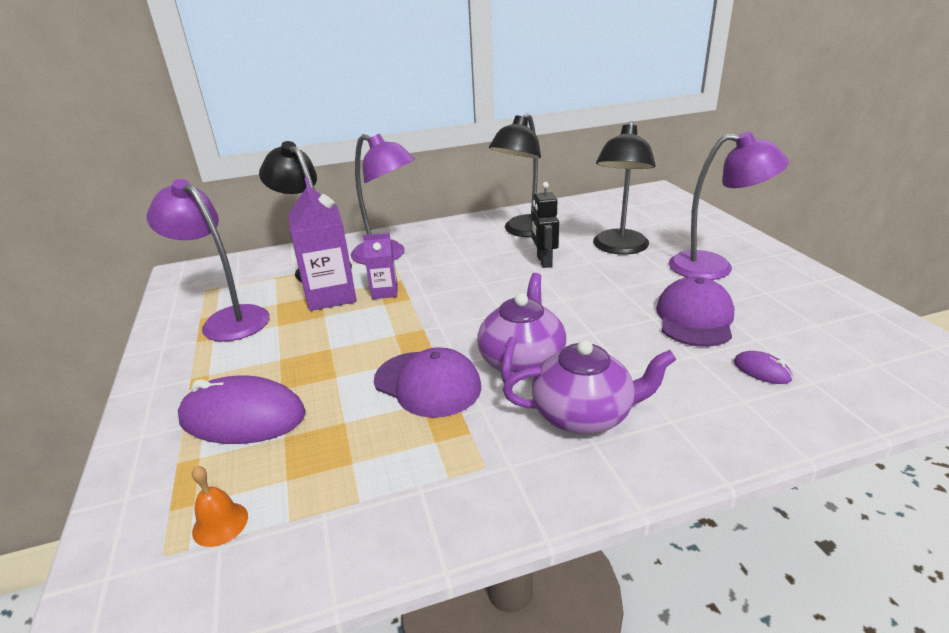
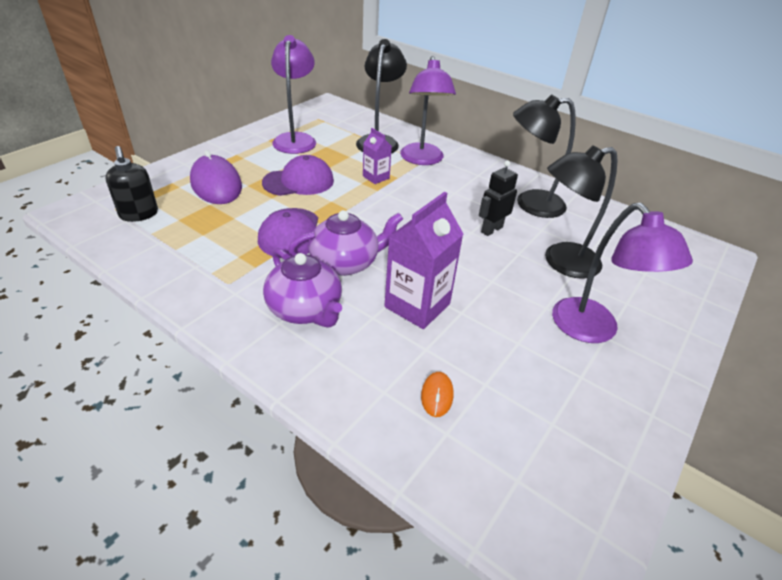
camera: 50 degrees right, 10 degrees up
orange bell [192,466,248,547] -> black soap dispenser [105,146,158,222]
purple carton [288,177,357,311] -> purple carton moved to [384,192,463,329]
purple cap [656,276,734,347] -> purple cap moved to [262,155,334,196]
purple mouse [734,351,793,384] -> orange mouse [421,372,453,417]

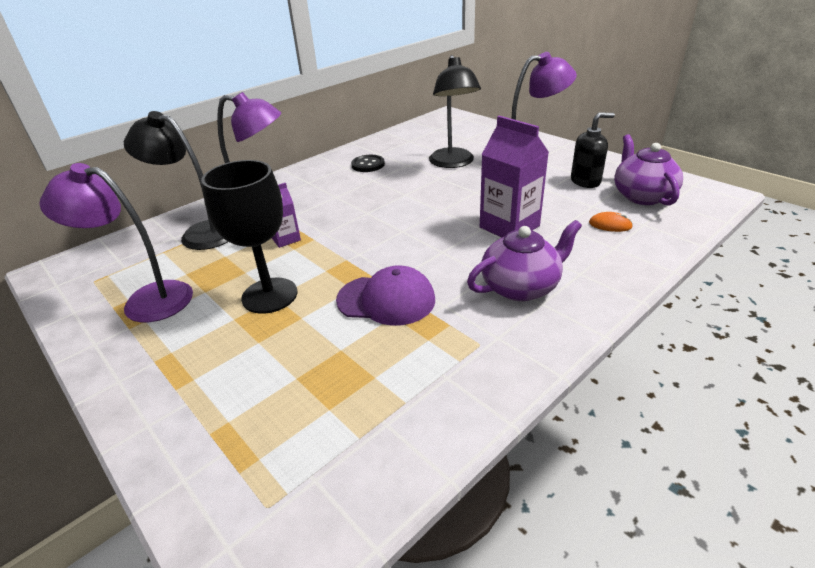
camera: 75 degrees left, 5 degrees down
black soap dispenser [105,146,158,222] -> black soap dispenser moved to [571,113,615,188]
purple mouse [190,150,242,204] -> none
purple cap [262,155,334,196] -> black goblet [201,160,297,314]
purple teapot [288,210,403,276] -> purple teapot moved to [614,134,683,205]
black robot [479,160,518,236] -> none
black lamp [513,95,576,218] -> black button [351,155,385,172]

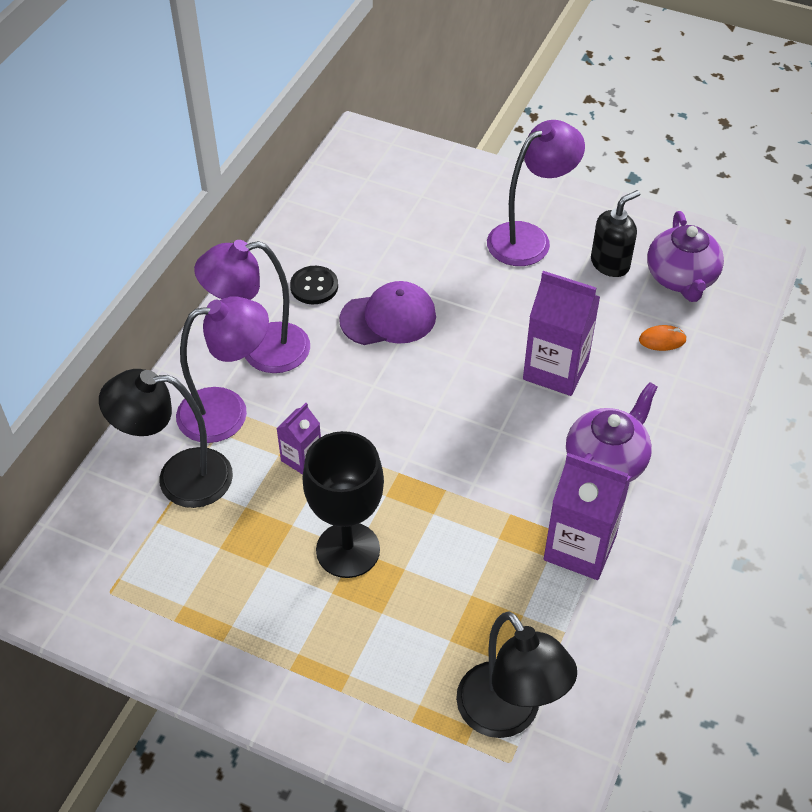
camera: 25 degrees left, 15 degrees up
purple lamp [39,163,193,323] -> purple lamp moved to [194,240,310,373]
purple cap [336,265,435,326] -> purple cap moved to [339,281,436,345]
black lamp [429,55,481,168] -> black lamp moved to [456,611,577,738]
purple teapot [614,134,683,205] -> purple teapot turned 150 degrees counterclockwise [647,211,724,302]
none -> purple carton [544,453,631,580]

